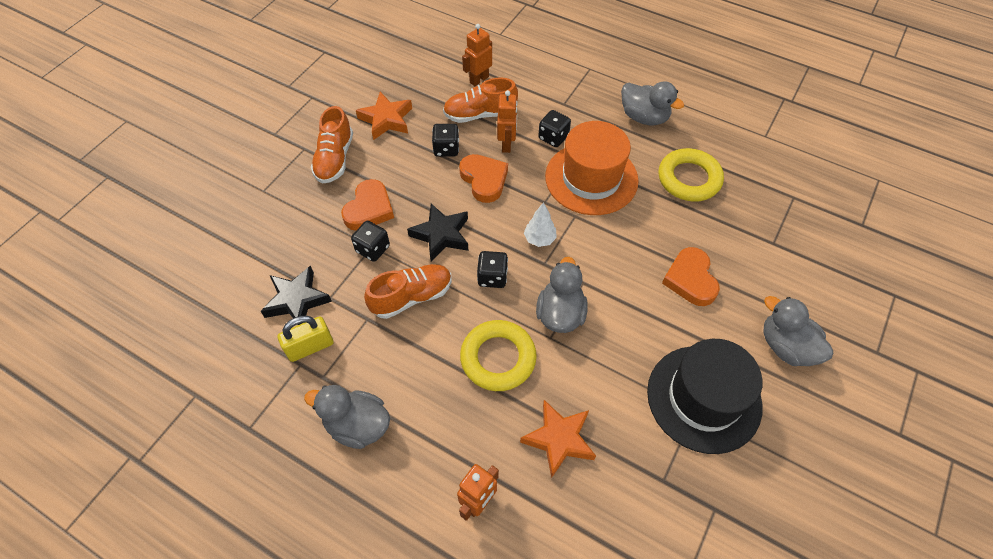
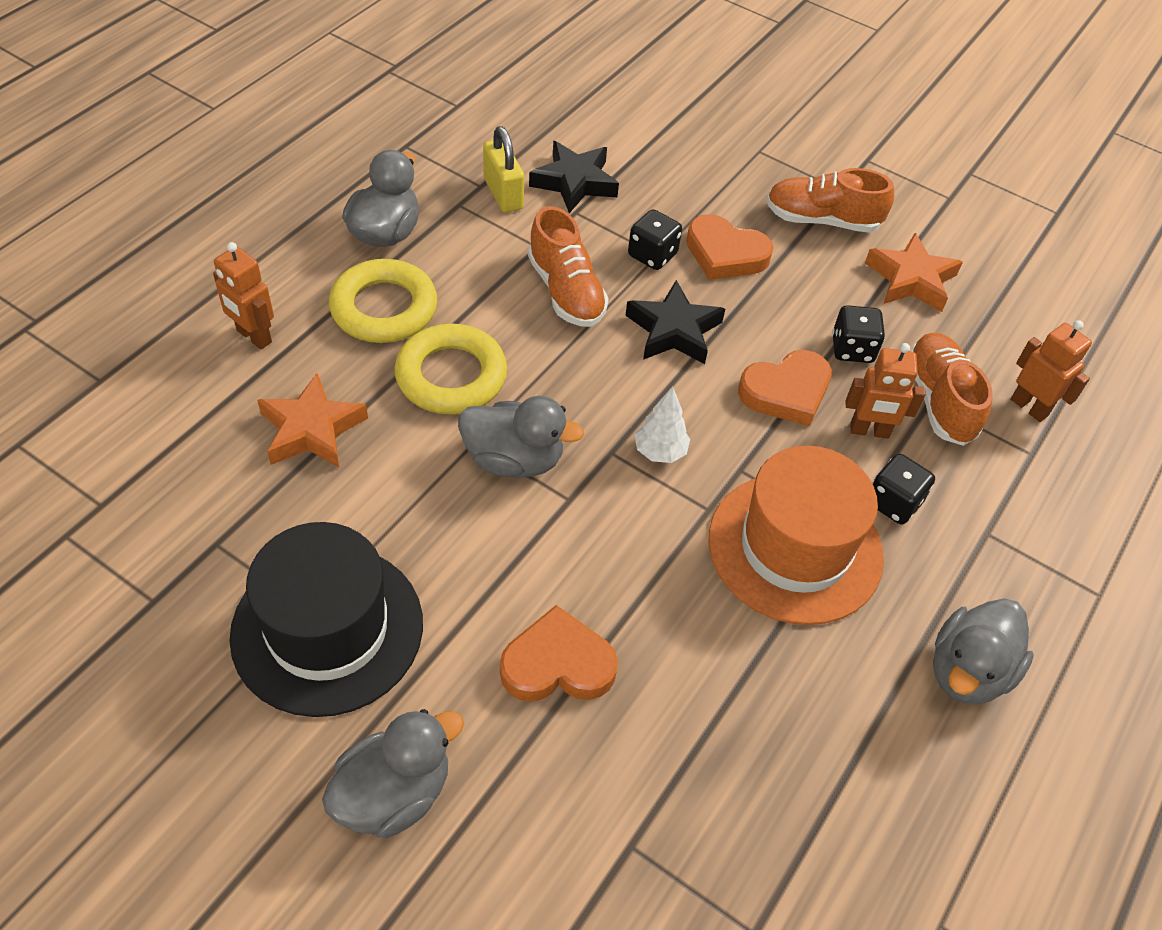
camera: 90 degrees right, 5 degrees down
black dice [477,251,508,288] -> none
yellow ring [659,148,724,202] -> yellow ring moved to [329,259,437,343]

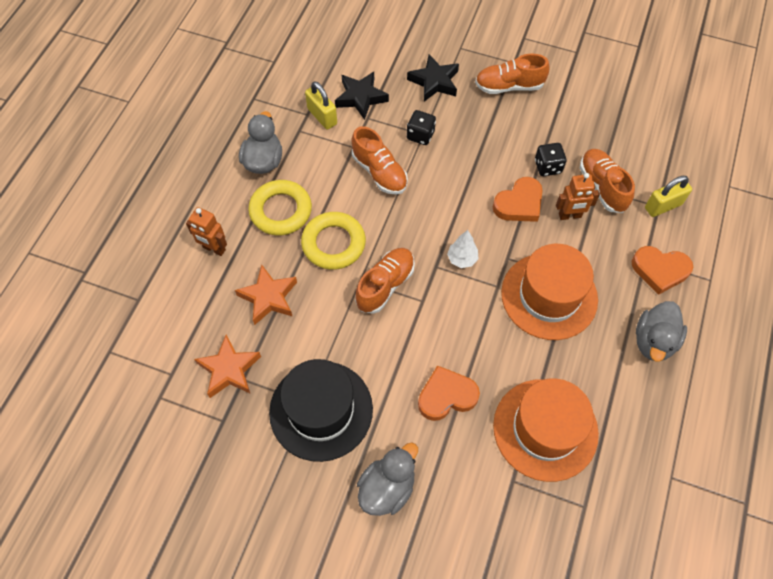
camera: 10 degrees left, 10 degrees up
grey duck [458,396,584,478] -> orange shoe [355,248,415,314]
black star [625,280,725,364] -> black star moved to [407,54,459,102]
orange heart [686,214,774,280] -> orange heart moved to [632,246,693,295]
orange star [865,233,963,312] -> orange star moved to [194,335,261,398]
black dice [873,454,935,524] -> none
orange robot [1011,320,1092,422] -> none
none -> orange hat [493,378,599,482]
none -> yellow padlock [645,176,692,217]

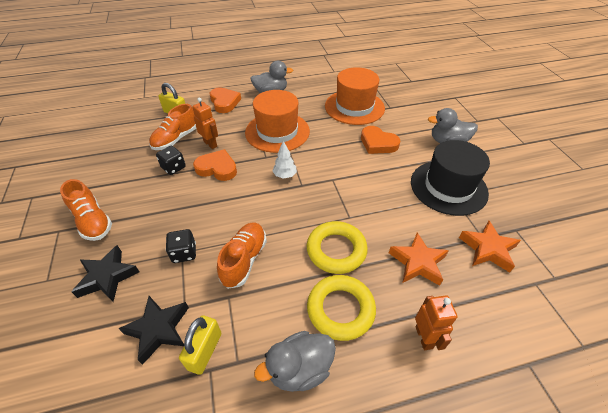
camera: 125 degrees left, 15 degrees down
orange shoe [355,248,415,314] -> none

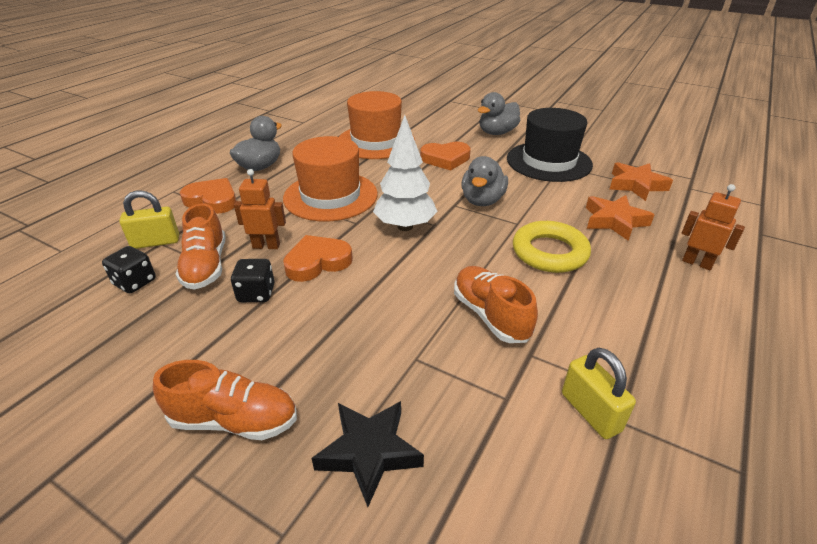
camera: 45 degrees left, 10 degrees down
black star [118,296,189,365] -> none
black dice [166,229,196,263] -> black dice moved to [102,246,156,293]
grey duck [254,331,336,392] -> grey duck moved to [462,156,508,206]
white tree [272,141,297,179] -> white tree [373,115,438,231], size x1.84
yellow ring [307,275,376,341] -> none

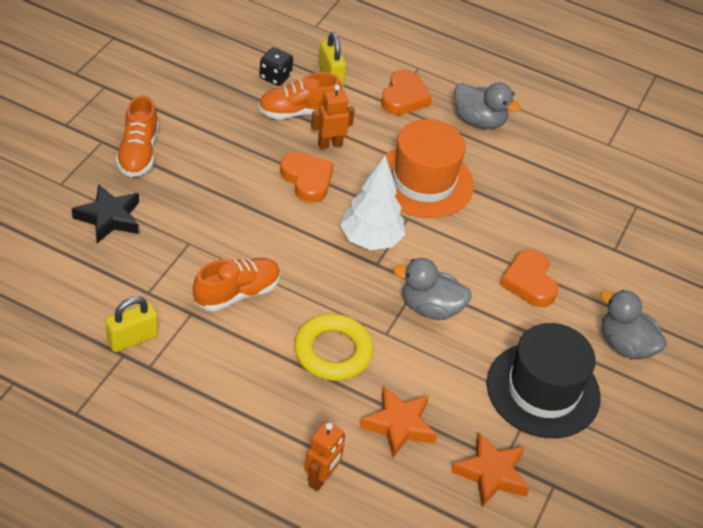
camera: 80 degrees right, 10 degrees up
black dice [231,259,275,302] -> none
orange robot [234,169,286,249] -> orange robot turned 105 degrees counterclockwise [311,85,355,149]
orange hat [339,91,415,159] -> none

